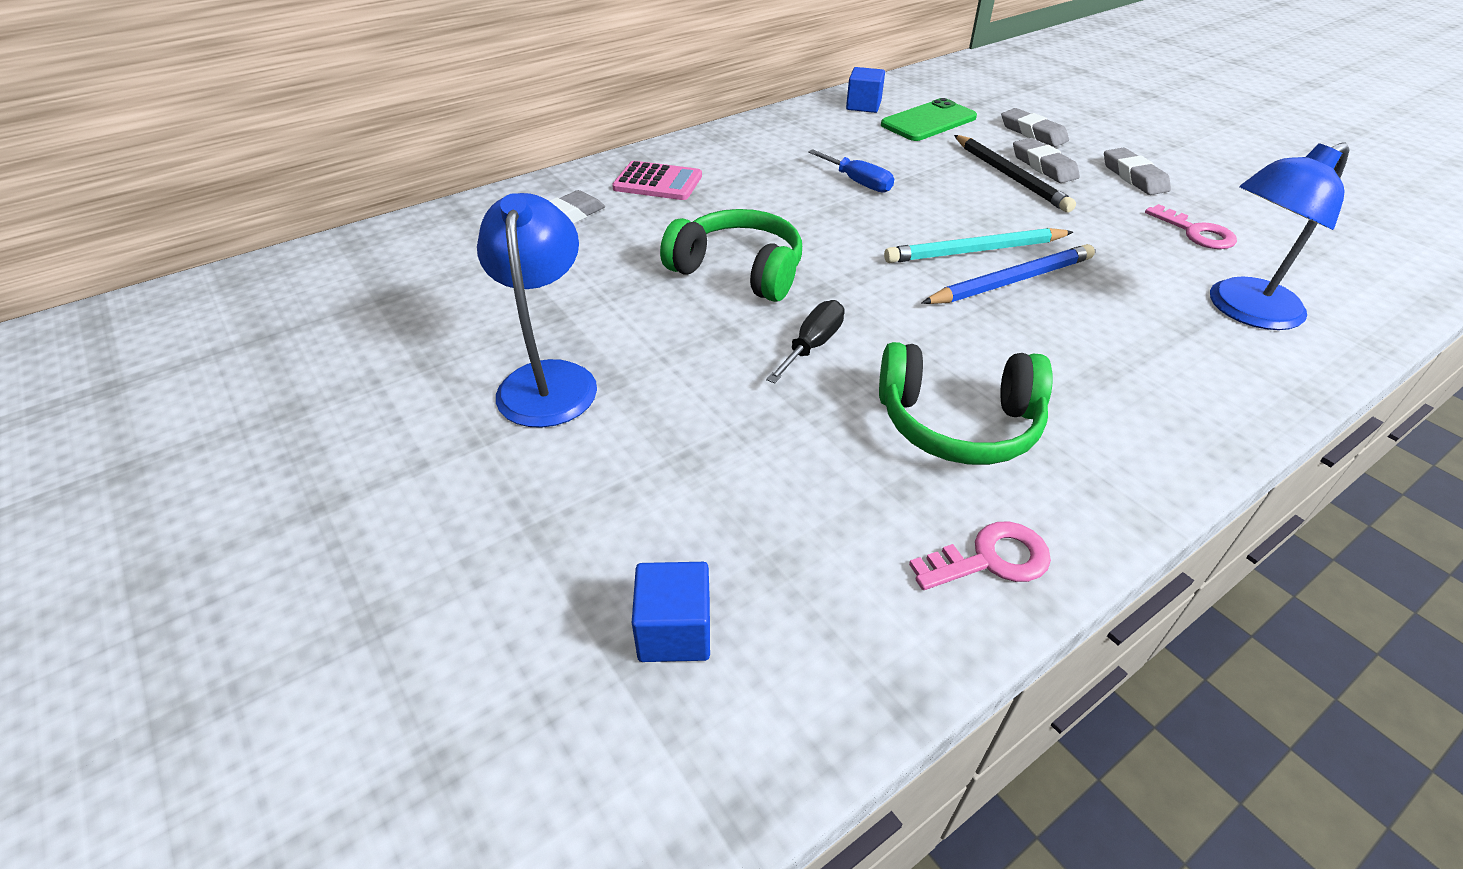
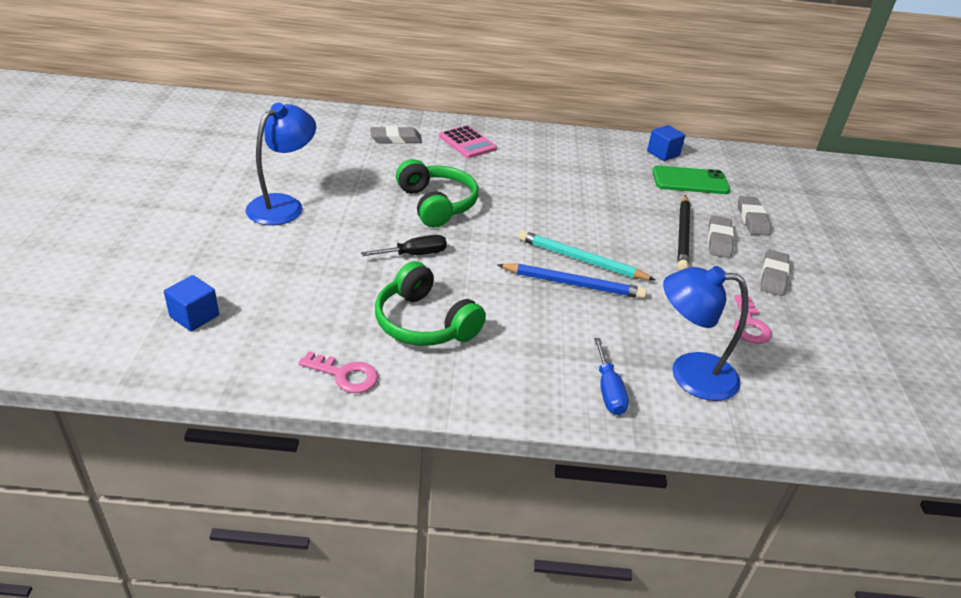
camera: 35 degrees right, 5 degrees down
blue screwdriver [808,149,894,193] -> blue screwdriver moved to [594,338,629,415]

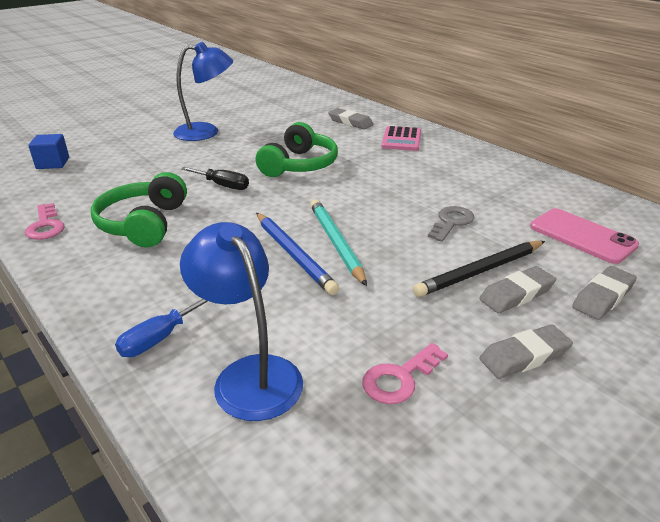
camera: 50 degrees right, 5 degrees down
blue cube [647,125,685,161] -> none
green phone [652,166,730,194] -> pink phone [530,208,639,264]
none -> grey key [428,206,474,242]

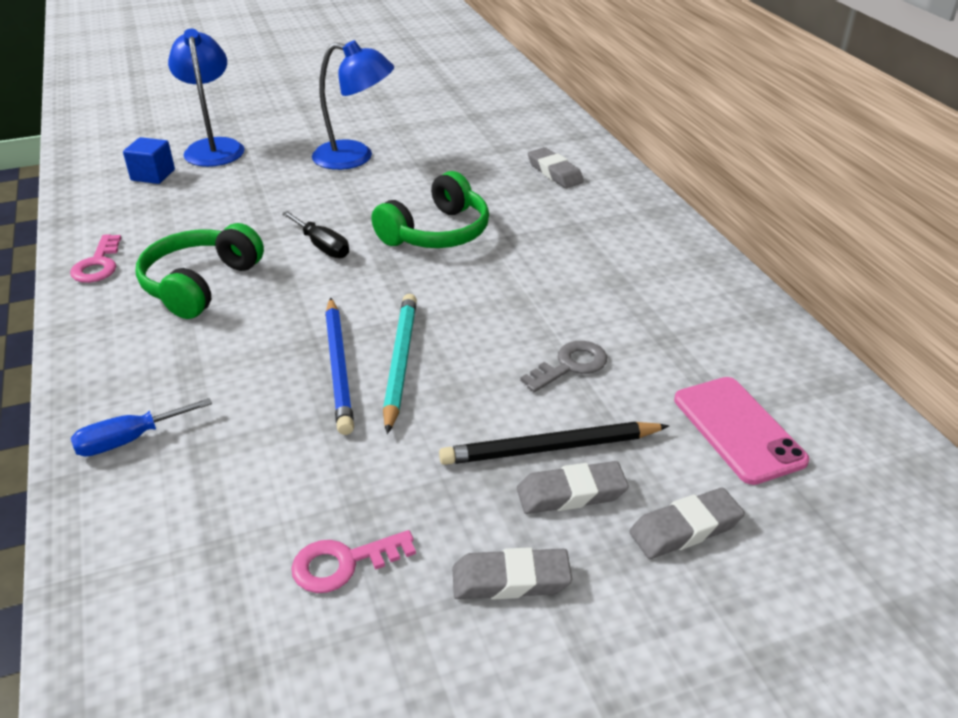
camera: 20 degrees right, 5 degrees up
blue lamp [180,222,303,421] -> blue lamp moved to [168,29,245,167]
pink calculator [381,126,421,151] -> none

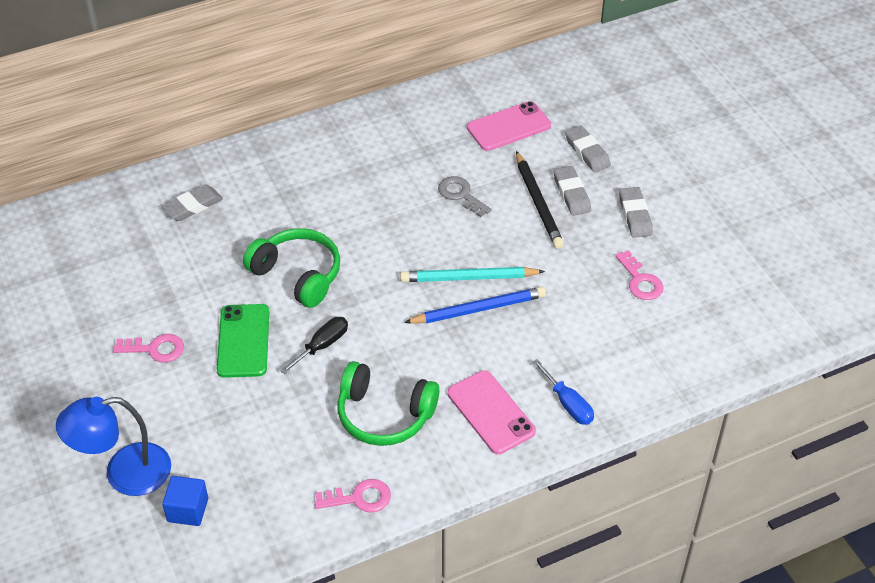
camera: 95 degrees left, 10 degrees up
blue lamp [312,40,394,170] -> pink key [113,334,184,362]
none -> green phone [217,304,269,378]
none -> pink phone [448,370,536,454]

